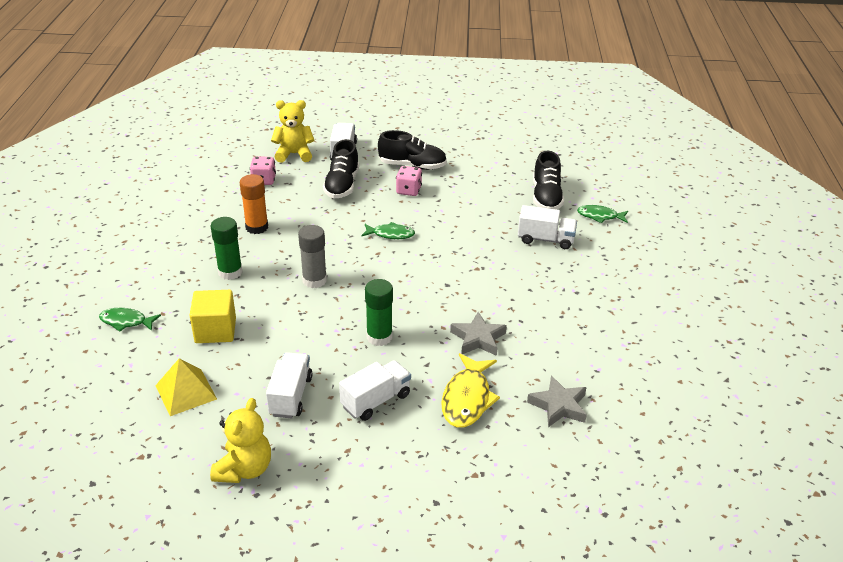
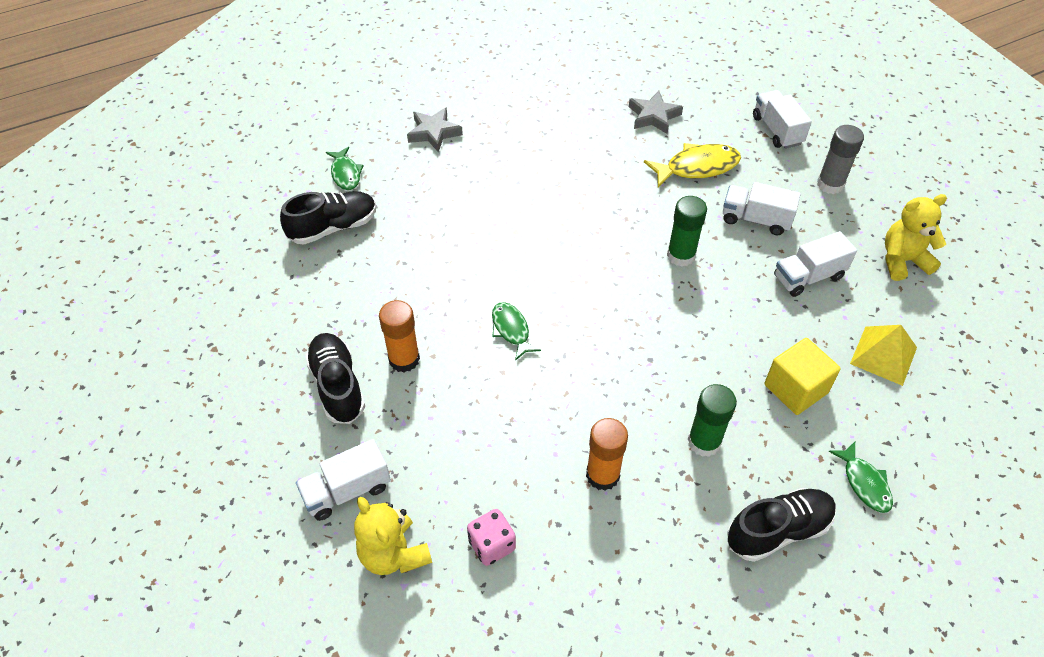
camera: 120 degrees left, 15 degrees up
grey glue stick [298,225,327,288] -> grey glue stick moved to [817,125,864,194]
black shoe [323,139,359,198] -> black shoe moved to [727,488,836,562]
pink dice [396,166,422,196] -> orange glue stick [379,300,420,372]
grey star [450,312,507,356] -> grey star moved to [407,107,463,152]
white truck [518,205,577,249] -> white truck moved to [753,90,812,149]

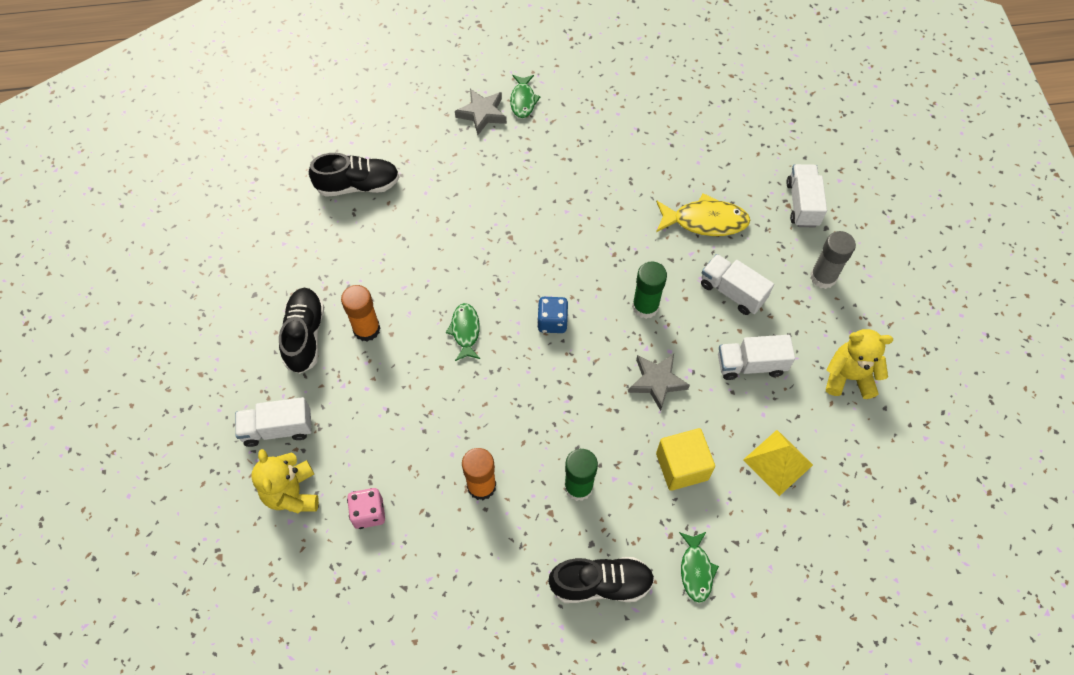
camera: 20 degrees right, 10 degrees up
green fish [326,147,364,190] -> green fish moved to [510,75,541,118]
grey star [629,91,683,134] -> grey star moved to [628,354,690,411]
none -> blue dice [537,297,568,333]

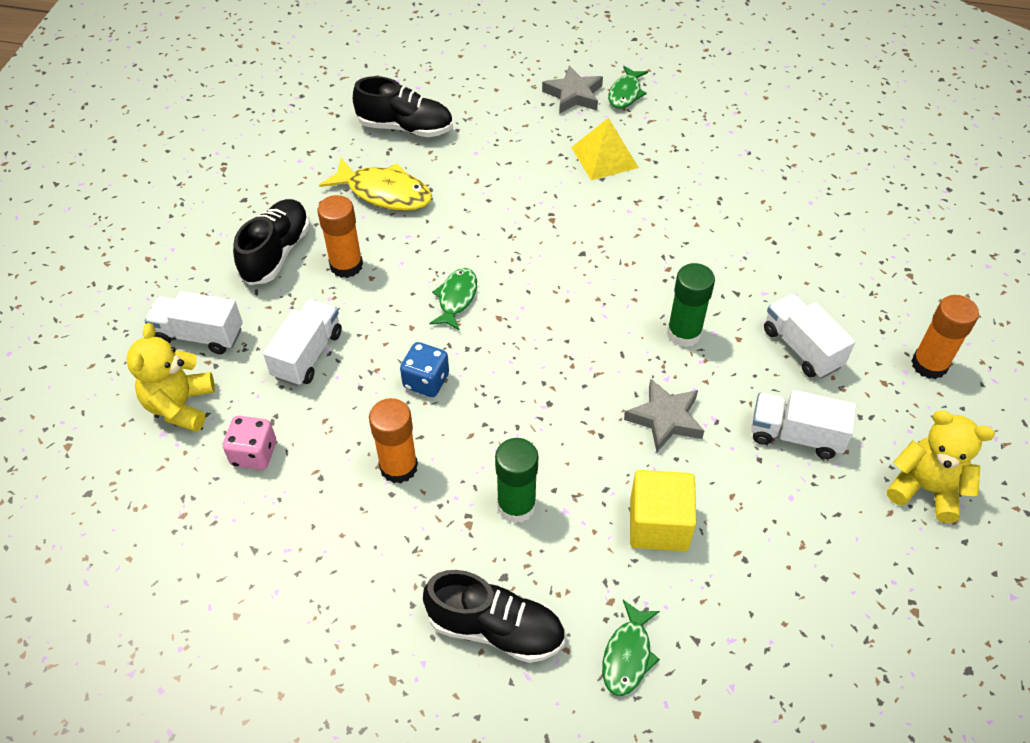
camera: 20 degrees right, 10 degrees down
blue dice [537,297,568,333] -> blue dice moved to [400,342,449,397]
yellow fish [656,193,750,236] -> yellow fish moved to [319,158,432,211]
yellow pyramid [743,430,813,496] -> yellow pyramid moved to [571,118,639,180]
white truck [786,164,827,227] -> white truck moved to [263,299,342,386]
grey glue stick [810,231,856,289] -> orange glue stick [911,295,979,379]

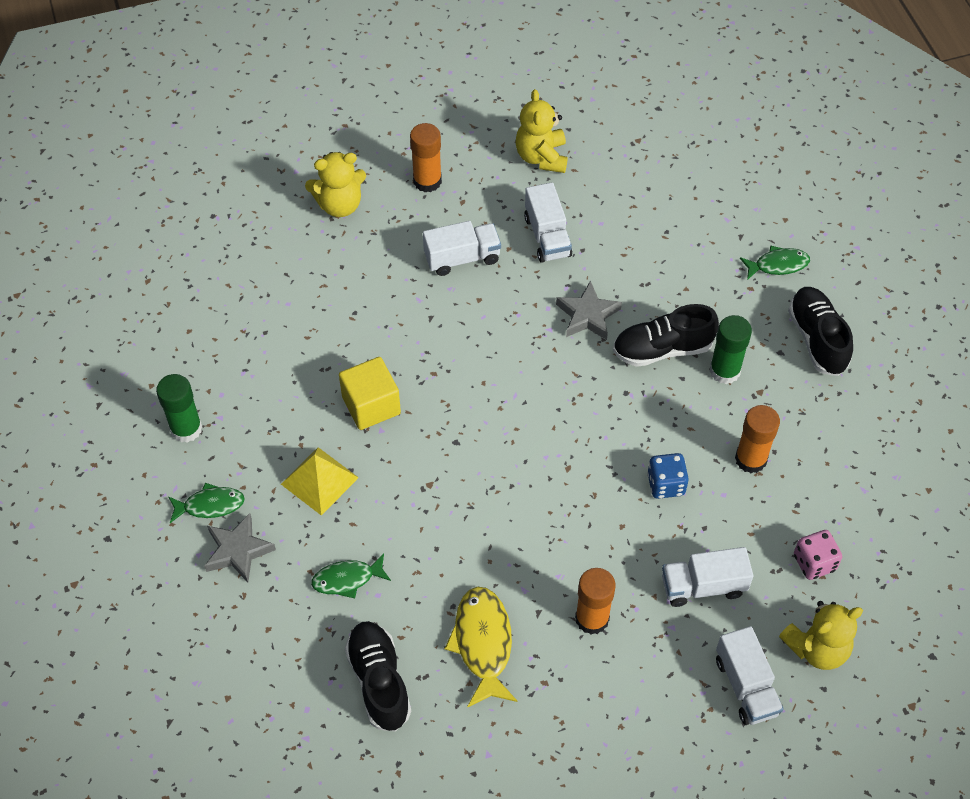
camera: 120 degrees left, 5 degrees up
black shoe [233,199,310,285] -> black shoe moved to [613,304,719,367]
green fish [429,268,477,331] -> green fish moved to [311,554,391,598]
yellow cube [630,470,697,551] -> yellow cube moved to [339,357,401,430]
green glue stick [667,263,715,347] -> green glue stick moved to [156,374,202,443]
white truck [764,294,855,378] -> white truck turned 135 degrees counterclockwise [423,221,501,276]
none -> yellow teddy bear [305,152,366,217]

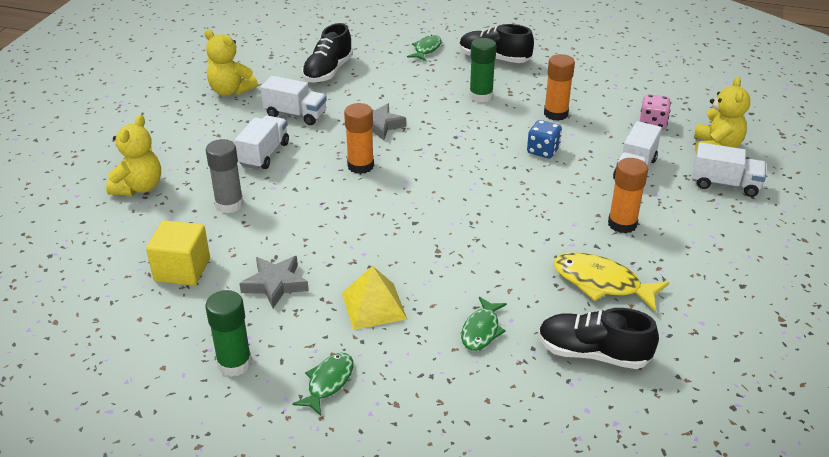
camera: 55 degrees left, 20 degrees down
grey star [204,513,276,583] -> grey star moved to [239,256,309,308]
yellow cube [339,357,401,430] -> yellow cube moved to [146,220,210,286]
orange glue stick [410,123,442,192] -> orange glue stick moved to [344,103,374,174]
black shoe [613,304,719,367] -> black shoe moved to [302,23,353,83]
none -> grey glue stick [206,139,244,213]

